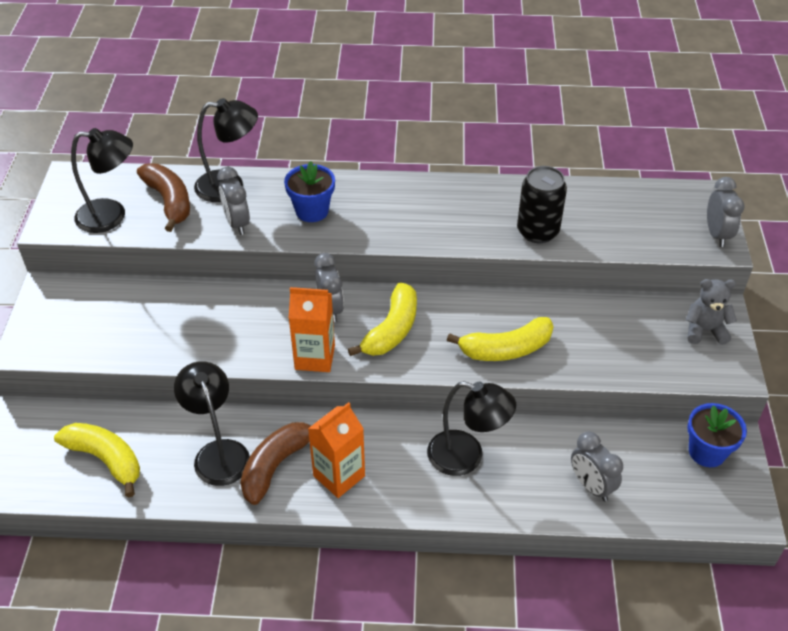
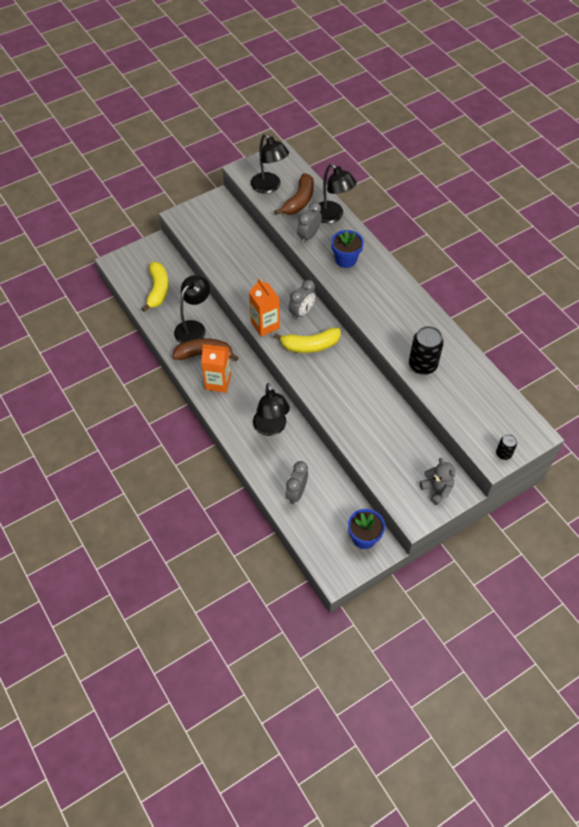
camera: 55 degrees right, 10 degrees up
yellow banana [447,317,554,361] -> none
grey clock [707,177,745,247] -> black can [496,434,517,460]

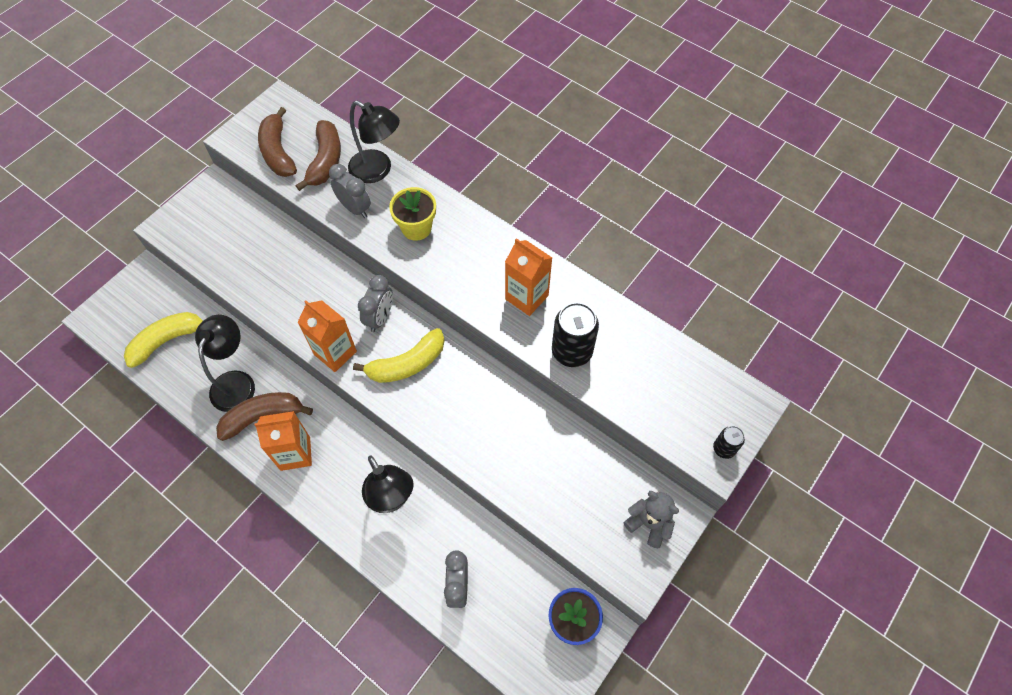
camera: 20 degrees left, 5 degrees up
yellow banana [141,262,169,312] -> yellow banana turned 105 degrees counterclockwise [124,312,203,368]
black lamp [251,134,289,194] -> brown banana [258,107,297,177]
grey clock [297,202,322,244] -> grey clock turned 120 degrees clockwise [329,164,371,218]
blue flower pot [331,230,364,268] -> yellow flower pot [389,187,436,241]
none -> orange carton [505,238,552,316]

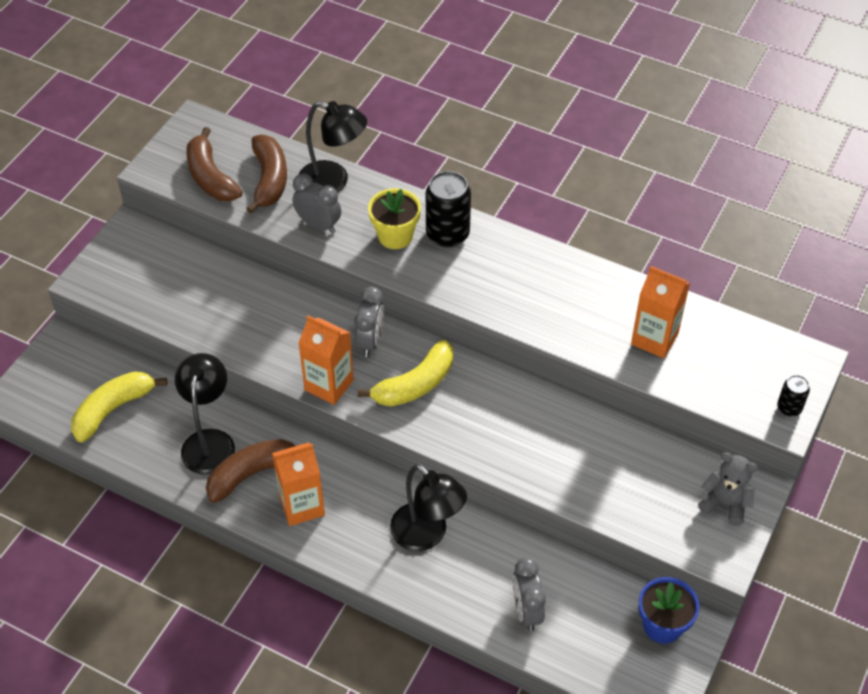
camera: 10 degrees left, 10 degrees down
orange carton [505,238,552,316] -> orange carton moved to [631,266,690,358]
black can [552,302,599,367] -> black can moved to [426,171,471,248]

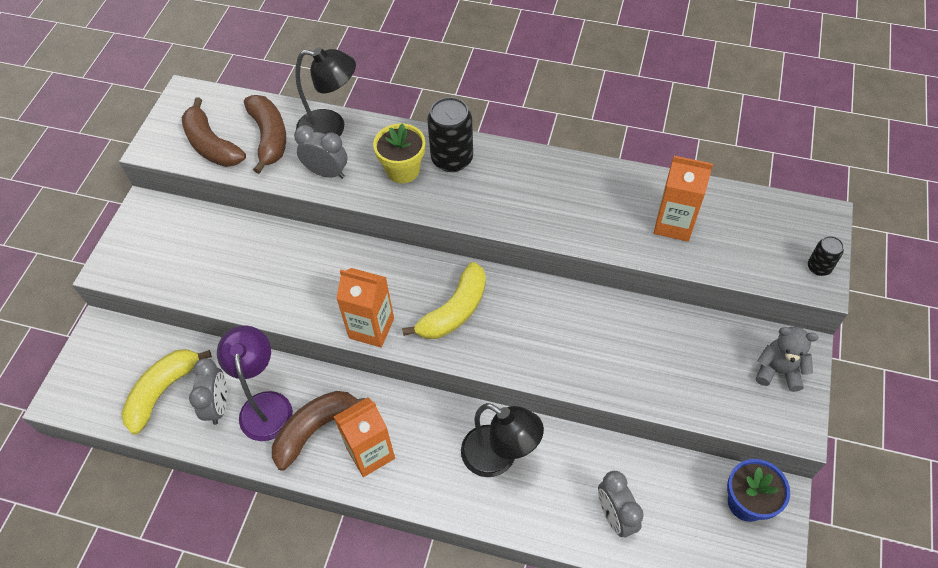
camera: 10 degrees left, 5 degrees up
black lamp [175,353,235,475] -> purple lamp [217,325,293,441]
grey clock [354,287,384,357] -> grey clock moved to [189,358,227,425]

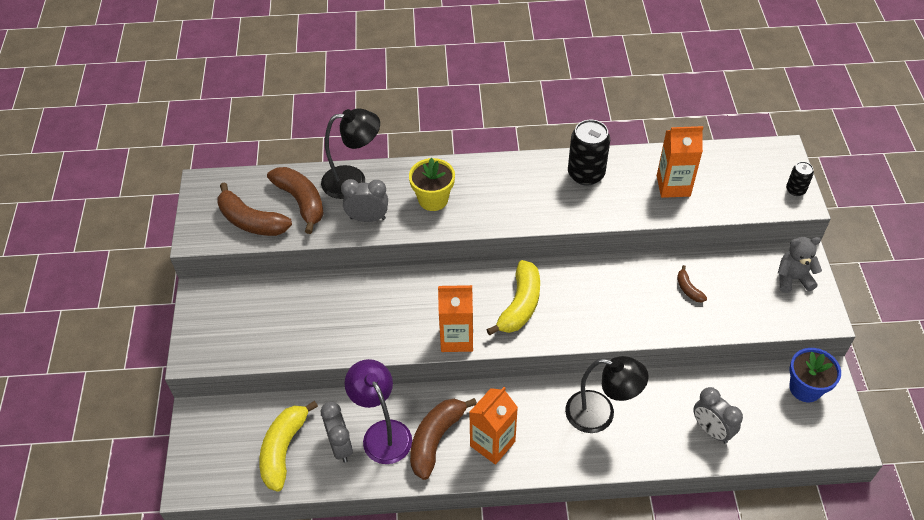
camera: 20 degrees left, 5 degrees down
black can [427,97,473,172] -> black can moved to [568,120,610,186]
none -> brown banana [677,265,707,302]

